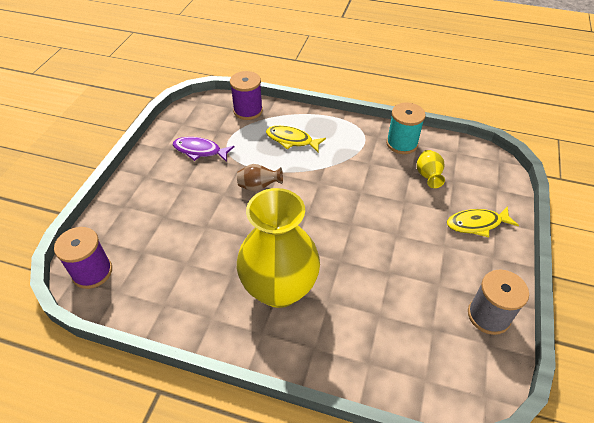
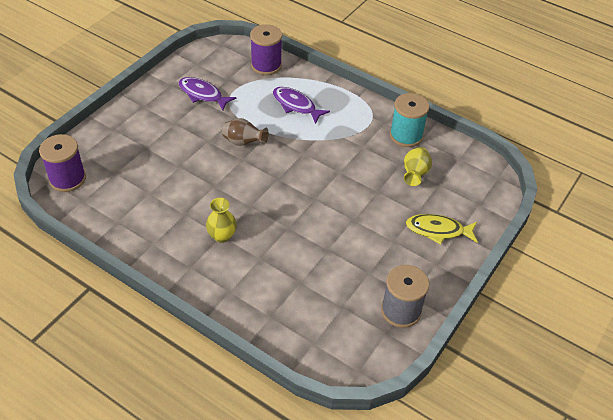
camera: 15 degrees right, 0 degrees up
yellow vase [237,188,320,308] -> yellow vase [206,198,237,243], size x0.42
yellow fish [266,126,326,153] -> purple fish [273,87,330,124]

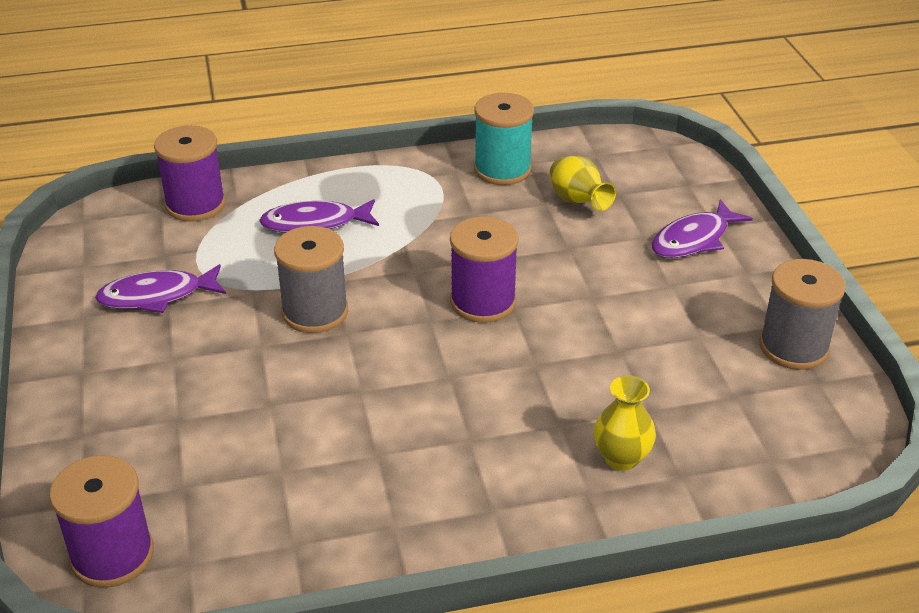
camera: 45 degrees left, 10 degrees down
yellow vase [206,198,237,243] -> yellow vase moved to [594,375,656,471]
brown vase [222,118,268,146] -> grey spool [274,226,348,333]
yellow fish [406,214,478,245] -> purple fish [652,199,753,258]
none -> purple spool [450,216,519,323]

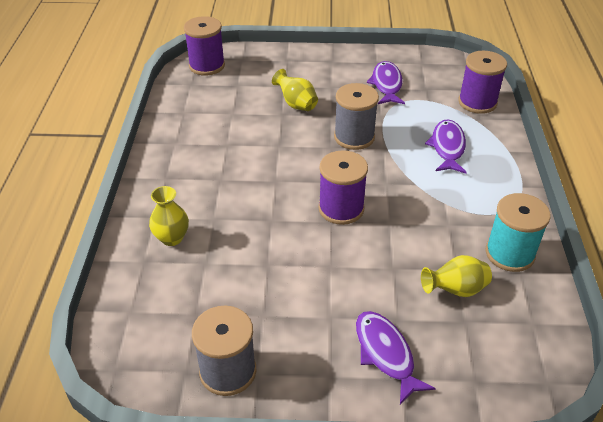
camera: 105 degrees right, 5 degrees up
none -> yellow vase [272,69,318,111]

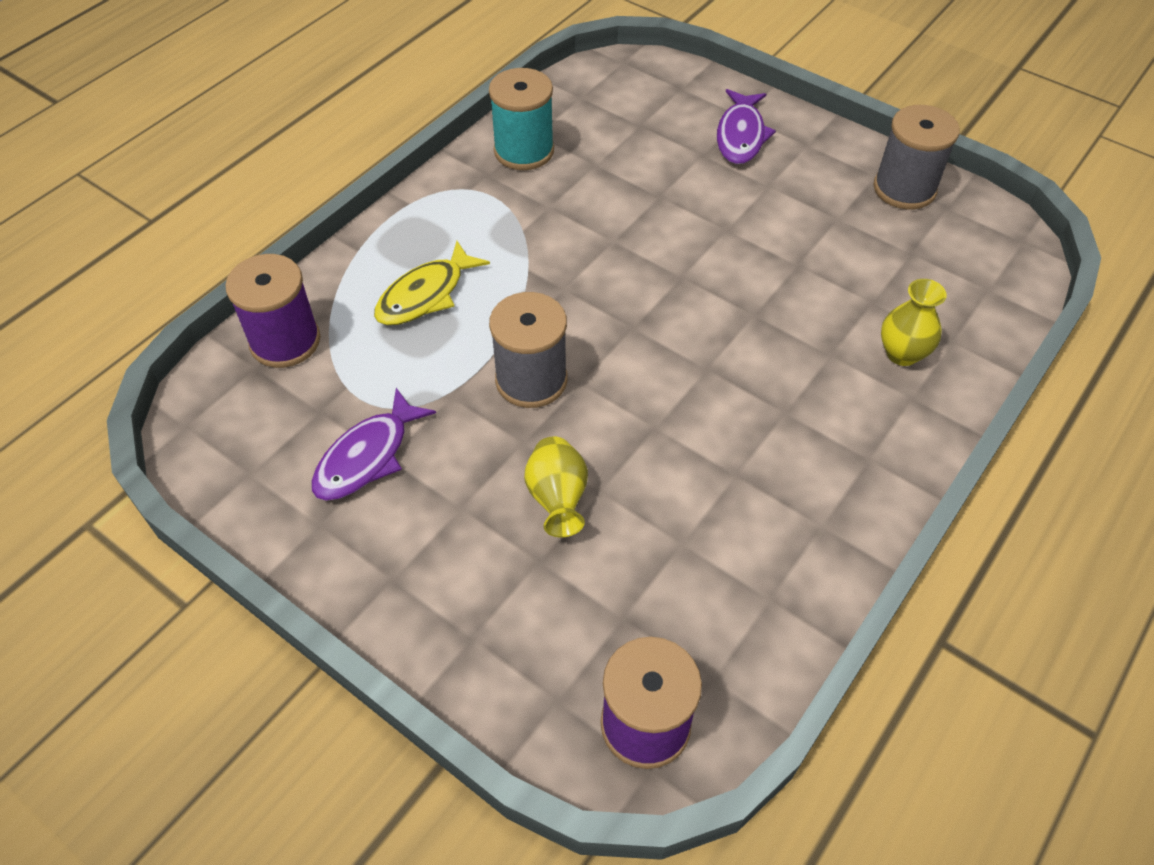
camera: 145 degrees left, 10 degrees up
purple spool [318,150,368,225] -> none
yellow vase [421,255,492,297] -> none
purple fish [425,120,467,173] -> yellow fish [374,241,490,325]

